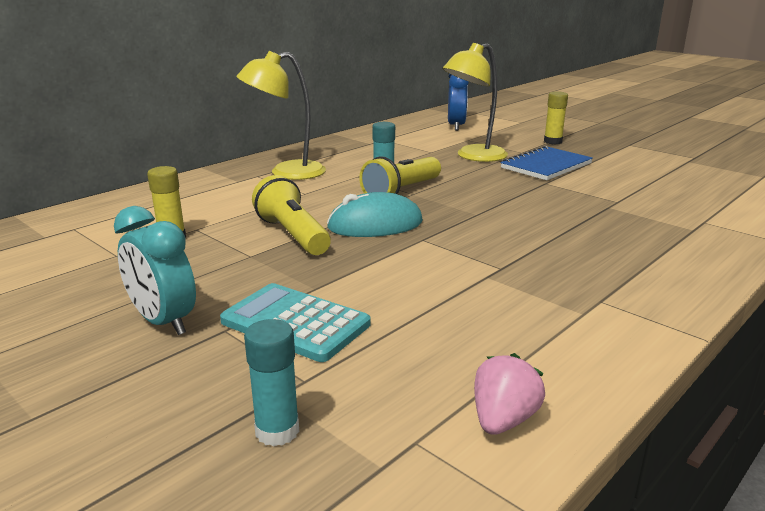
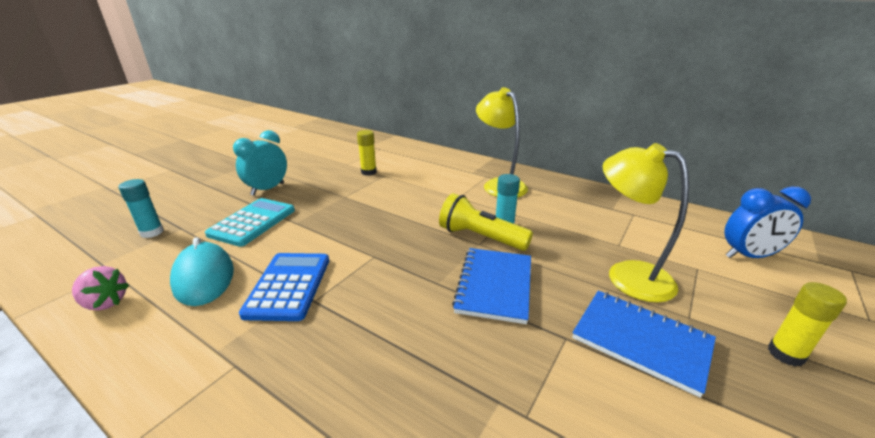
camera: 80 degrees right, 5 degrees up
yellow flashlight [252,175,331,255] -> none
turquoise mouse [327,192,423,237] -> turquoise mouse moved to [170,237,234,306]
none -> blue calculator [239,253,329,321]
none -> blue notebook [452,248,531,324]

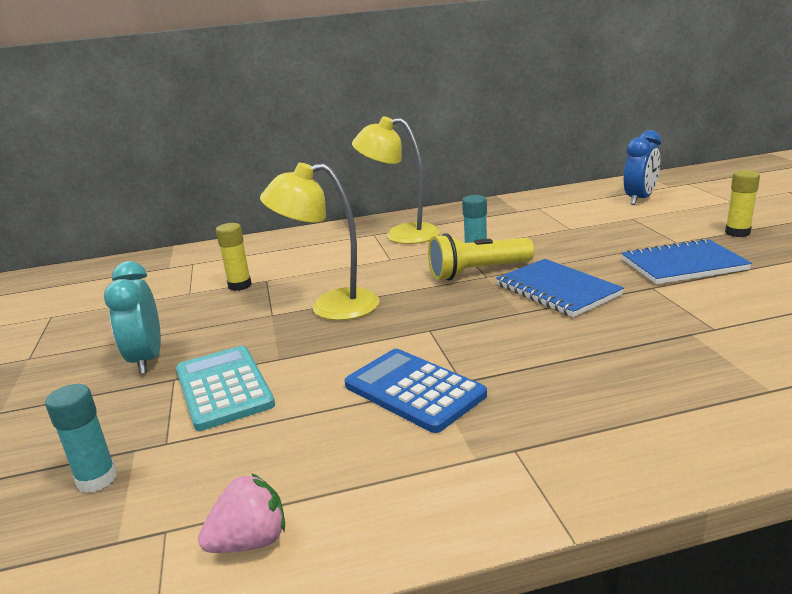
camera: 45 degrees left, 5 degrees down
turquoise mouse [170,237,234,306] -> none
yellow lamp [603,143,689,302] -> yellow lamp moved to [260,163,380,320]

